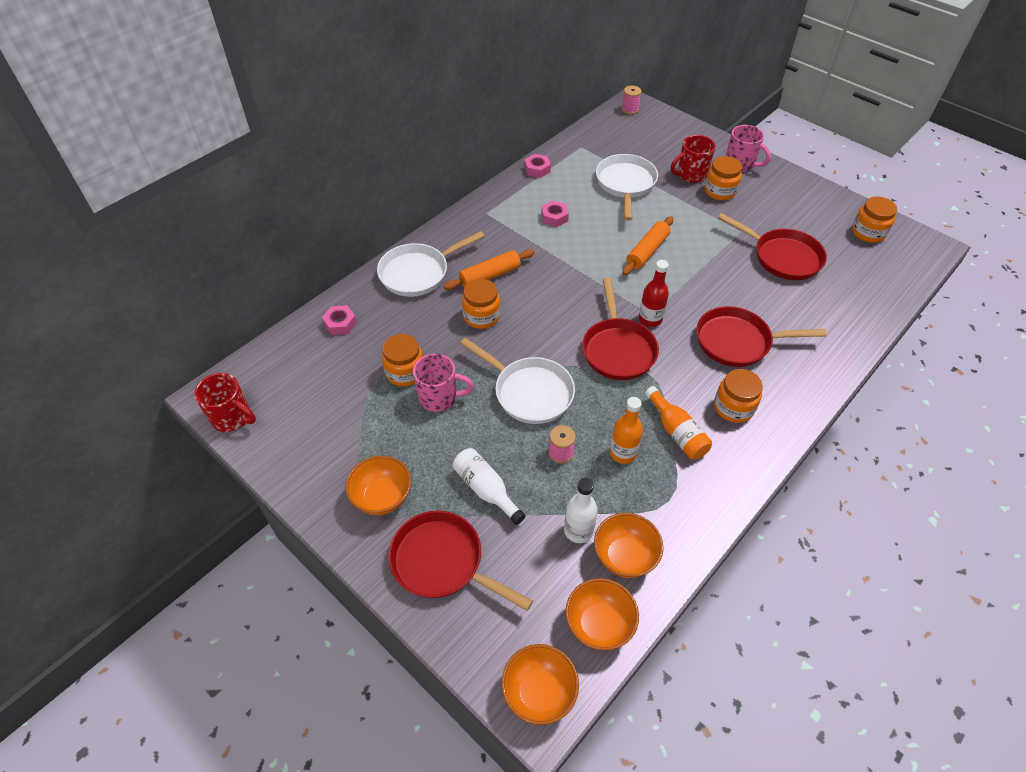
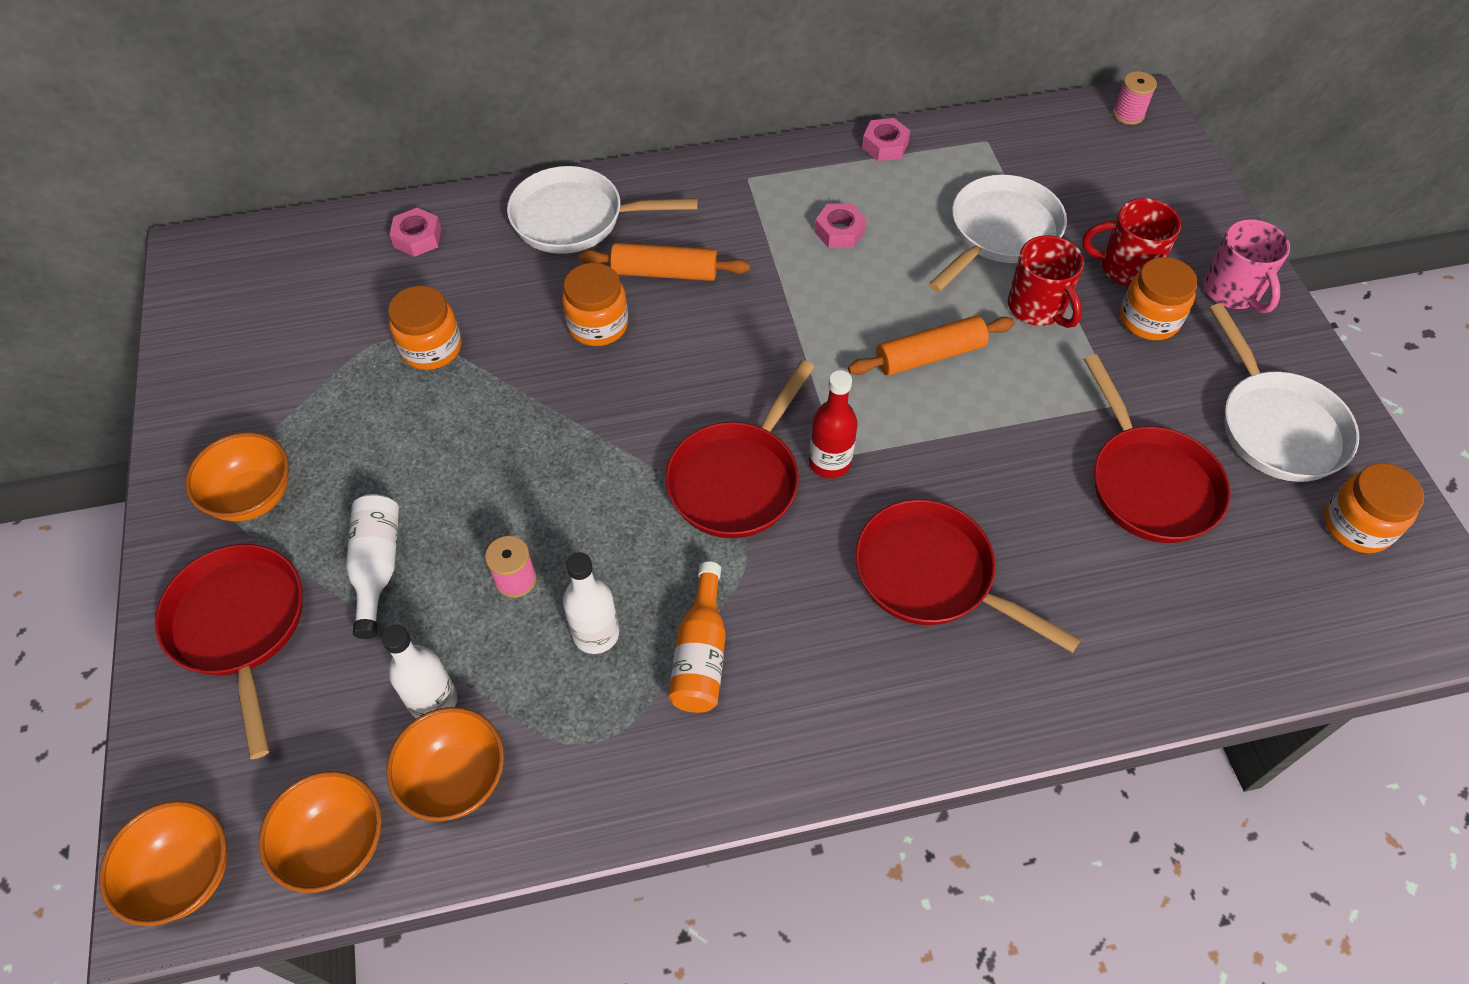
camera: 35 degrees right, 5 degrees up
red mug [194,373,256,432] -> red mug moved to [1008,235,1084,328]
pink mug [413,354,474,412] -> none
white pan [460,338,575,424] -> white pan moved to [1209,303,1359,482]
orange bottle [610,397,643,464] -> white bottle [563,552,619,654]
orange jar [714,369,763,423] -> none

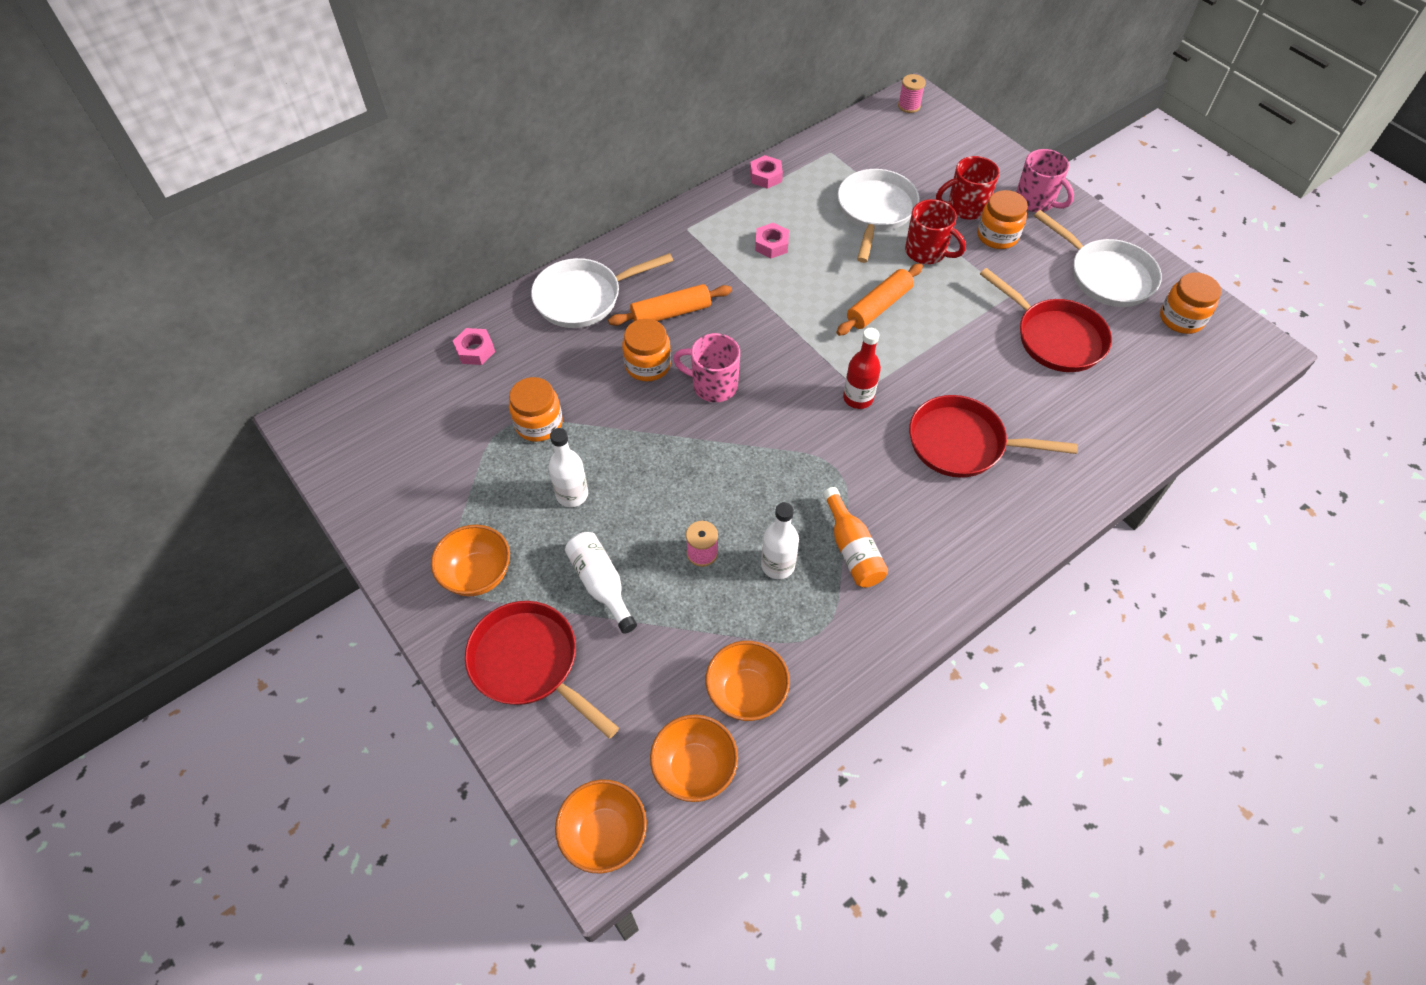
camera: 25 degrees left, 0 degrees up
white bottle [381,625,458,718] -> white bottle moved to [549,428,588,507]
red pan [665,360,814,538] -> none
none -> pink mug [673,333,740,402]

